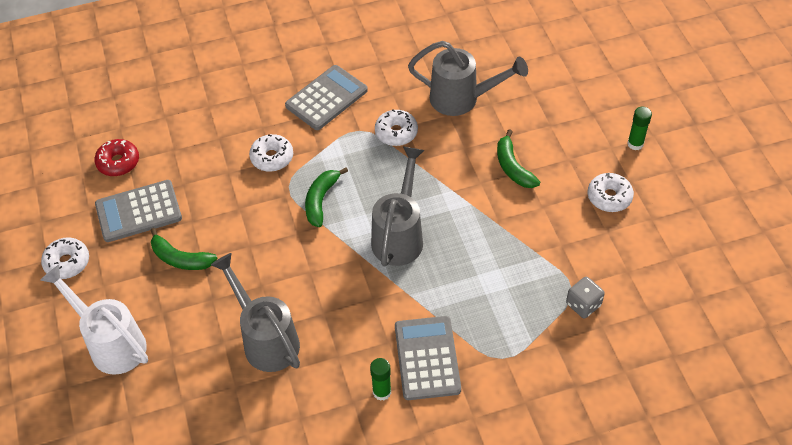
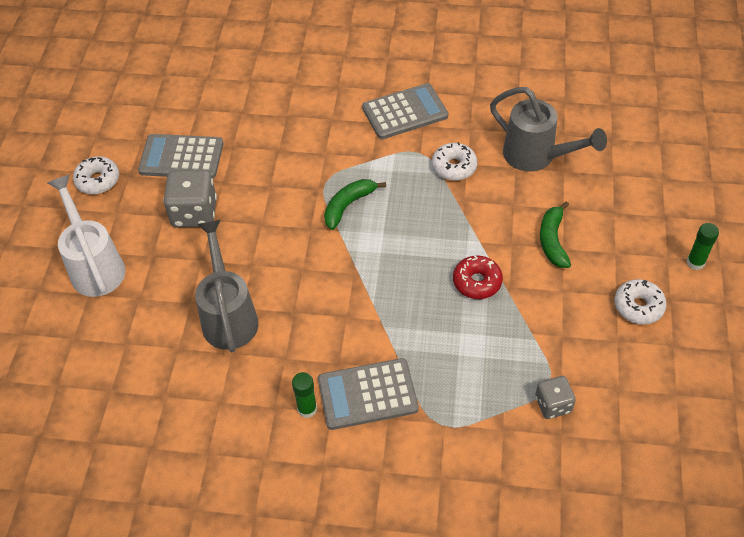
camera: 25 degrees right, 0 degrees up
red donut [94,139,139,176] -> red donut moved to [453,256,503,299]
green banana [150,228,218,270] -> grey dice [163,170,217,227]
white donut [249,134,293,172] -> none
grey watering can [371,146,424,266] -> none
grey calculator [395,316,461,400] -> grey calculator turned 120 degrees counterclockwise [318,358,419,430]

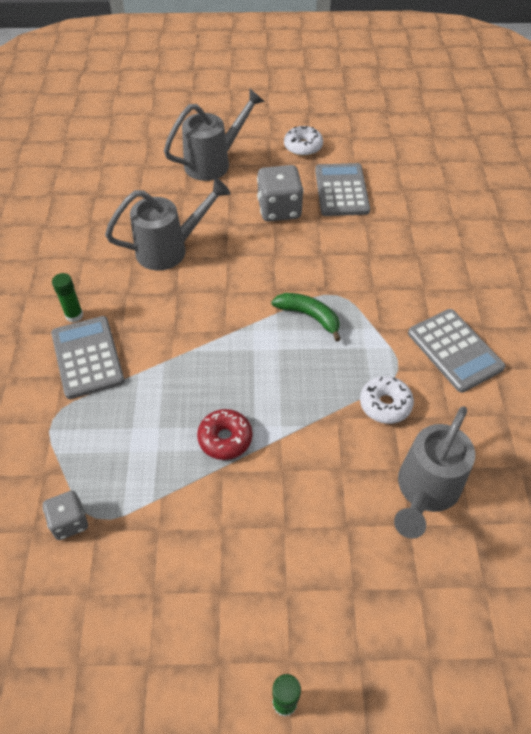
camera: 80 degrees right, 0 degrees up
white watering can [47,175,125,297] -> grey watering can [164,89,265,181]
green banana [540,201,571,268] -> none
white donut [614,279,667,325] -> none

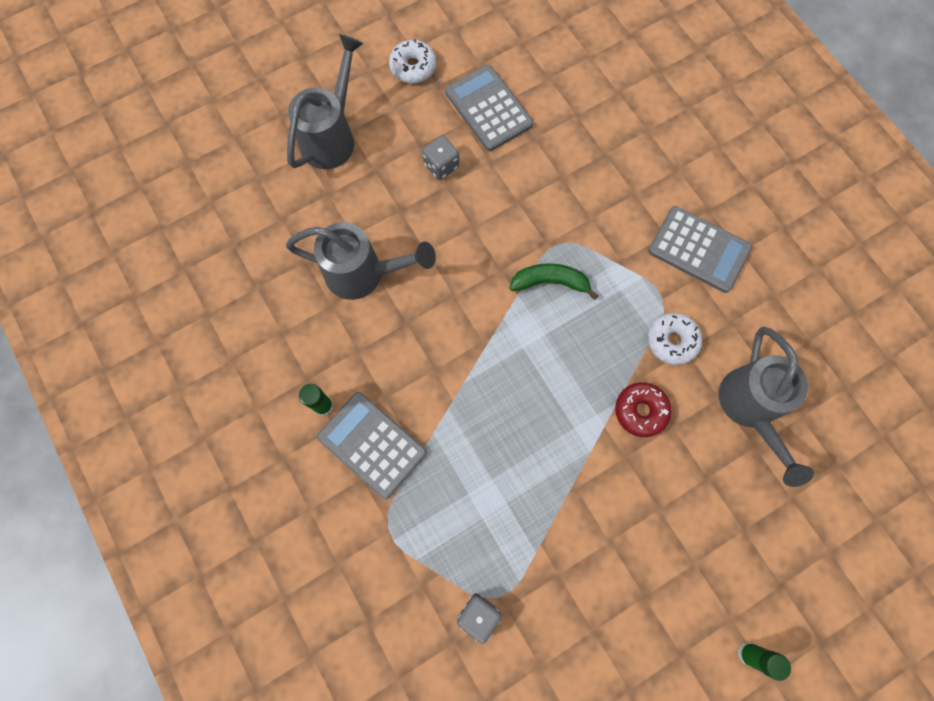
camera: 30 degrees left, 20 degrees up
grey watering can [105,178,231,271] -> grey watering can turned 60 degrees clockwise [286,222,436,300]
red donut [197,409,252,460] -> red donut moved to [615,382,672,437]
grey dice [257,165,304,222] -> grey dice [422,136,459,180], size x0.61

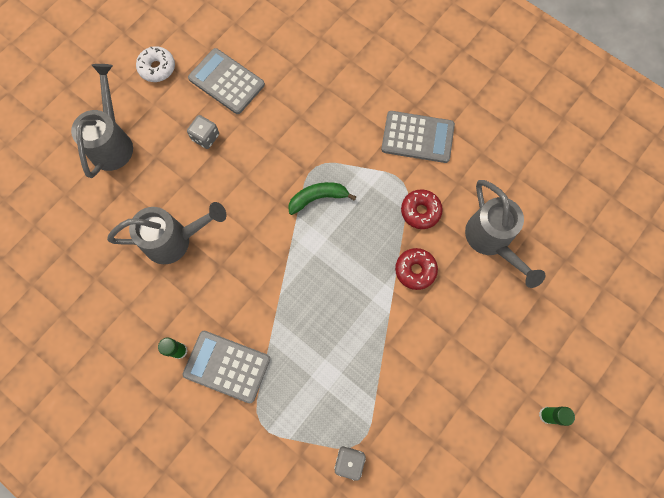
camera: 20 degrees left, 0 degrees up
white donut [648,313,702,365] -> red donut [401,190,443,229]

